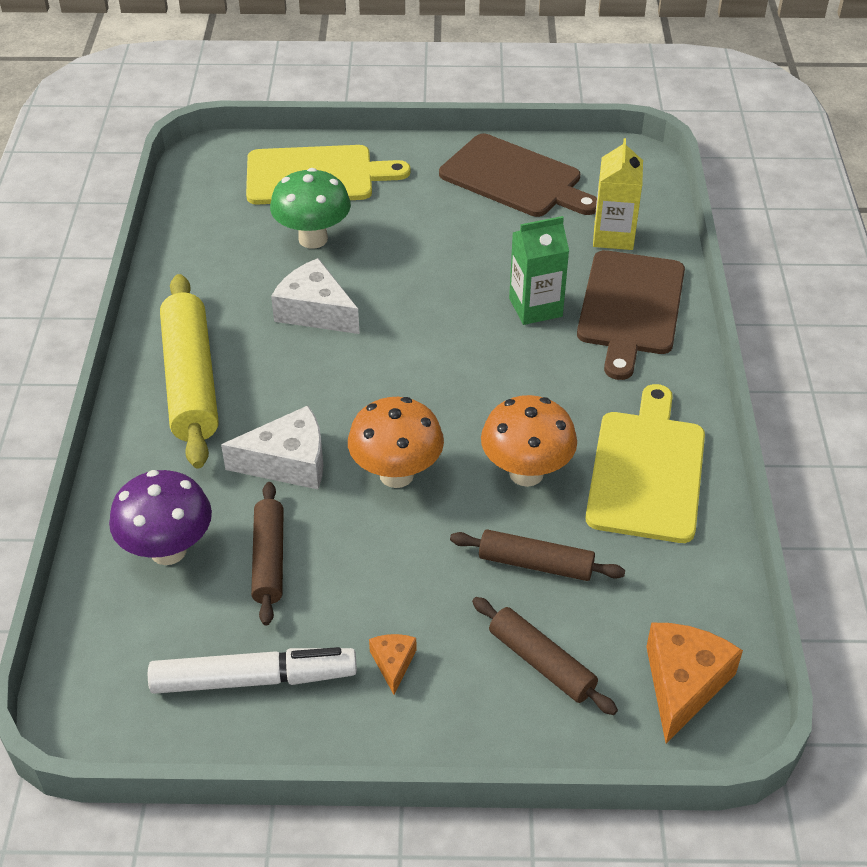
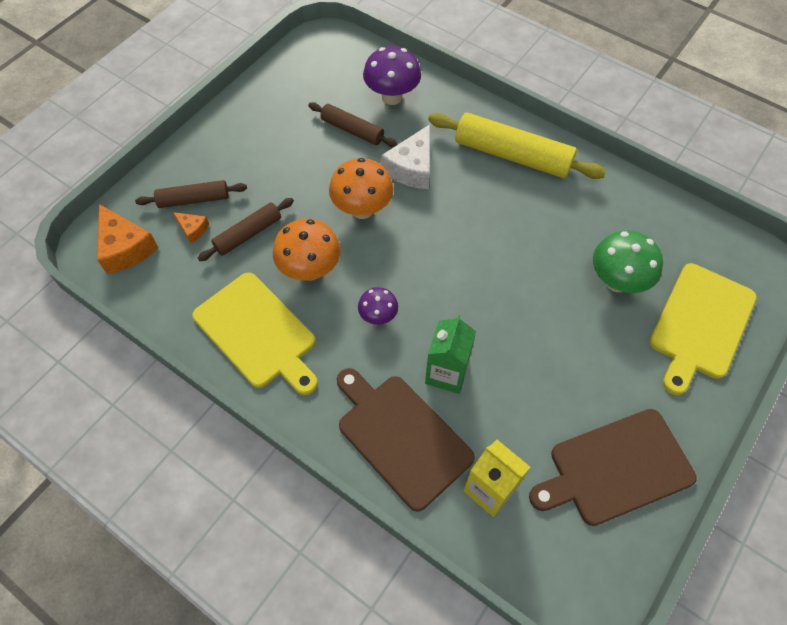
camera: 125 degrees right, 15 degrees up
white marker [148,647,357,694] -> none
white cheese [271,258,360,334] -> none
orange cheese [369,634,416,695] -> orange cheese moved to [173,212,209,243]
none -> purple mushroom [358,287,398,325]

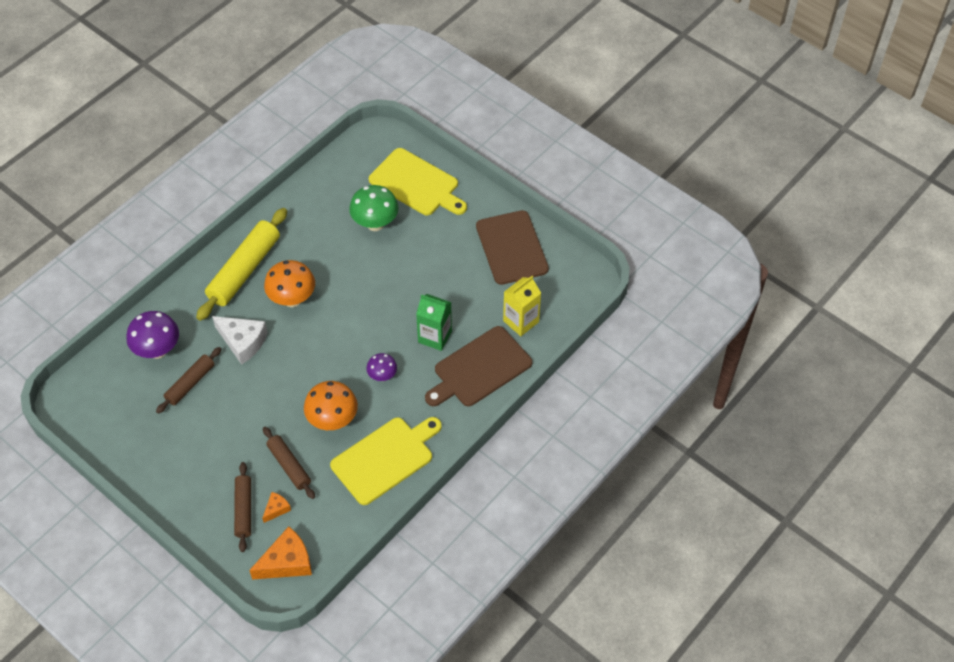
camera: 85 degrees left, 5 degrees down
orange mushroom [329,158,393,219] -> orange mushroom moved to [264,260,315,307]

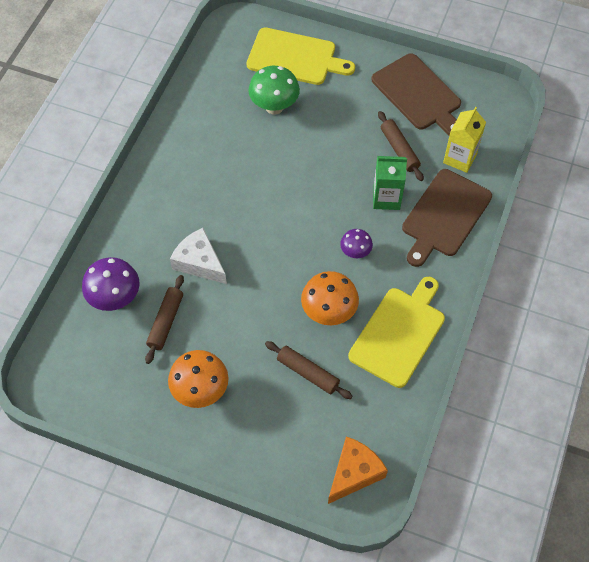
camera: 20 degrees left, 5 degrees up
yellow rolling pin [196,208,287,321] -> none
white cheese [212,316,268,365] -> white cheese turned 150 degrees counterclockwise [170,228,227,284]
brown rolling pin [234,462,251,552] -> brown rolling pin moved to [378,111,424,181]
orange cheese [262,492,291,523] -> none
orange mushroom [264,260,315,307] -> orange mushroom moved to [168,350,228,408]

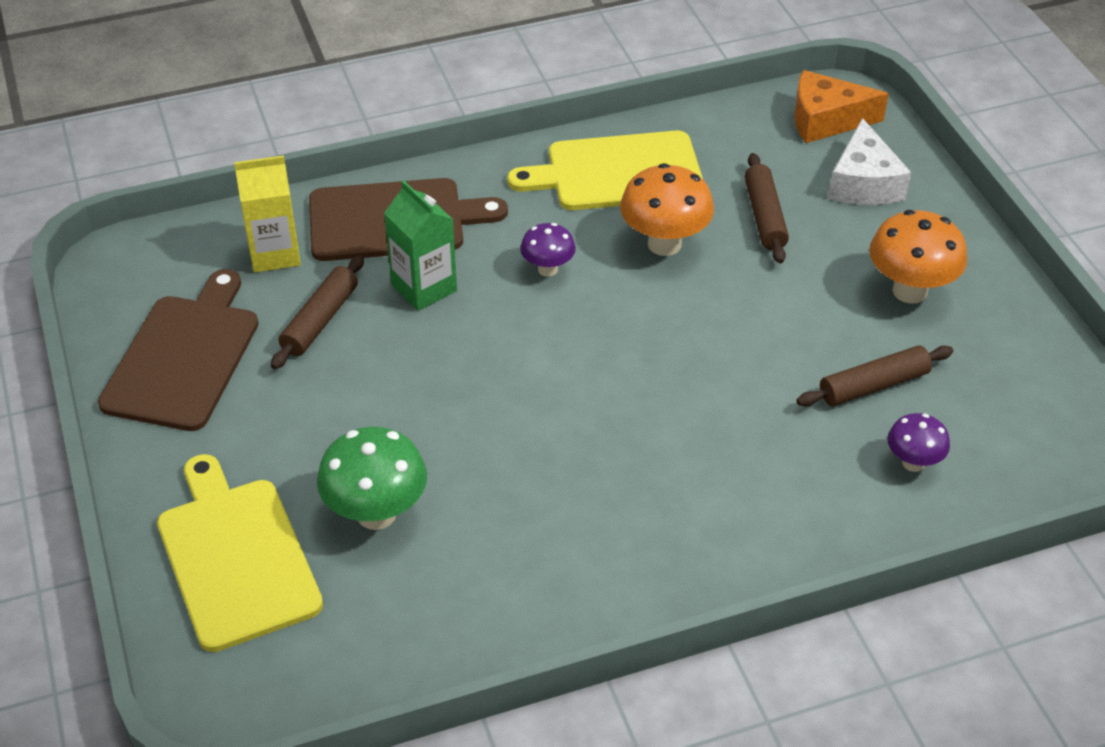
camera: 130 degrees left, 15 degrees down
purple mushroom [82,257,140,311] -> purple mushroom [887,413,950,472], size x0.59
white cheese [170,228,227,284] -> white cheese moved to [828,118,911,205]

